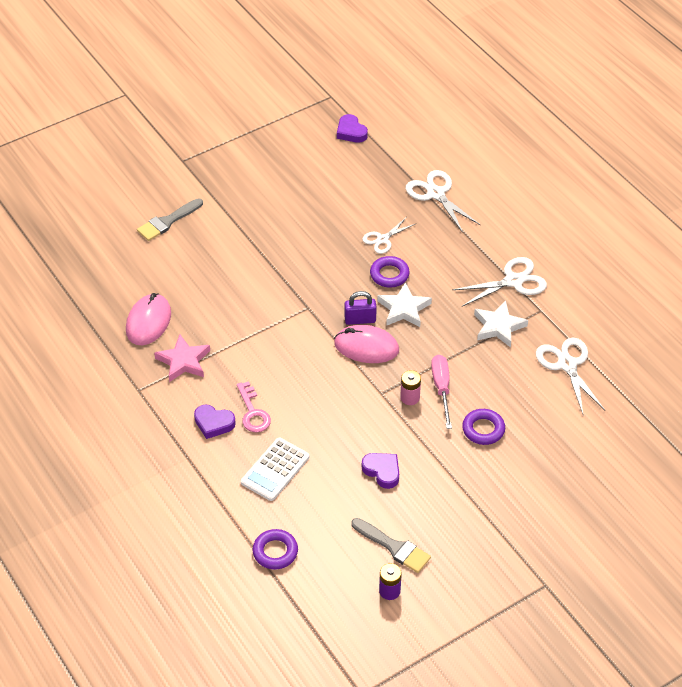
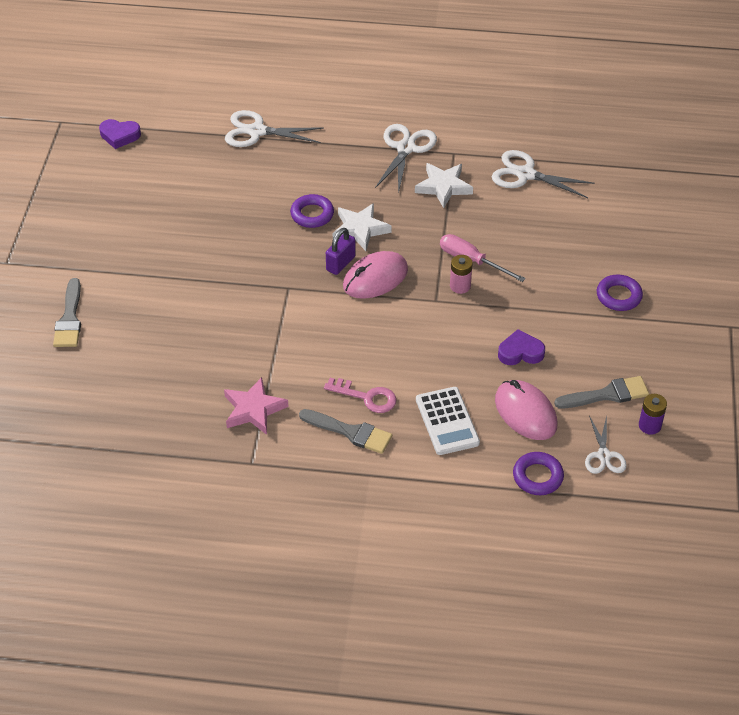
camera: 50 degrees left, 0 degrees up
pink mouse [126,293,171,345] -> pink mouse moved to [495,380,557,440]
purple heart [194,405,236,439] -> grey brush [299,409,392,454]
white scissors [362,218,415,254] -> white scissors moved to [585,416,627,474]
purple ring [462,409,505,445] -> purple ring moved to [597,274,643,311]

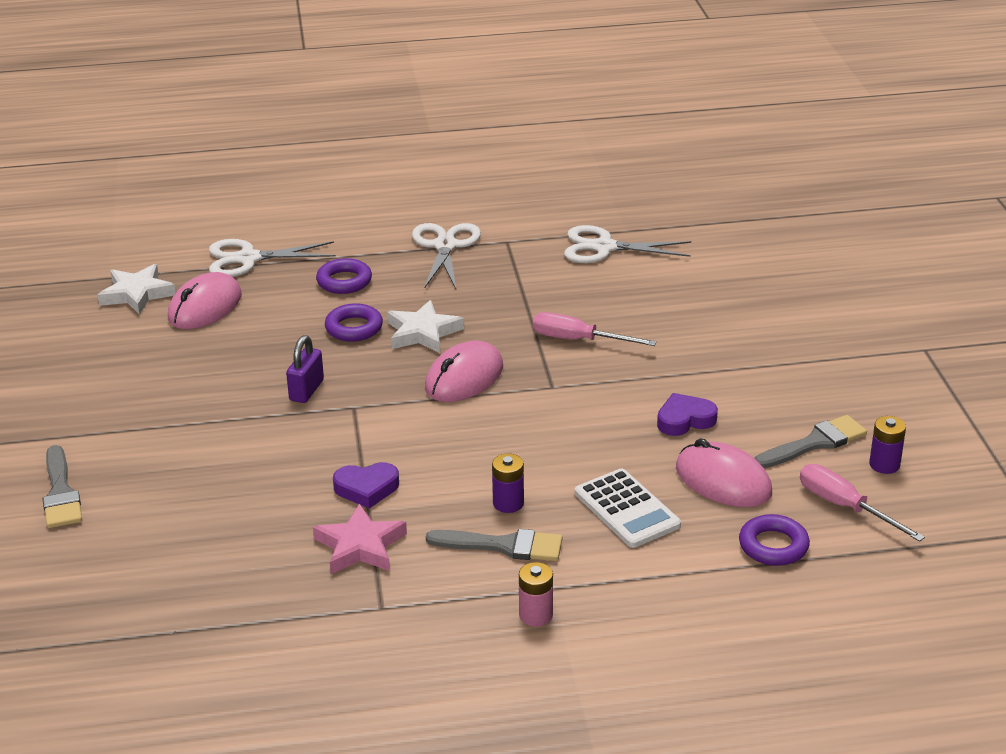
camera: 15 degrees left, 15 degrees down
purple heart [99,119,141,149] -> purple heart moved to [333,462,399,509]
pink key [324,378,397,413] -> purple battery [492,453,524,513]
purple padlock [326,228,356,275] -> purple padlock moved to [286,335,324,403]
white star [415,163,473,208] -> white star moved to [98,264,176,315]
pink battery [450,255,473,294] -> pink battery moved to [519,562,553,627]
white scissors [585,416,627,474] -> pink screwdriver [800,464,925,542]
purple ring [597,274,643,311] -> purple ring moved to [316,258,372,294]
none -> pink mouse [168,272,242,329]

